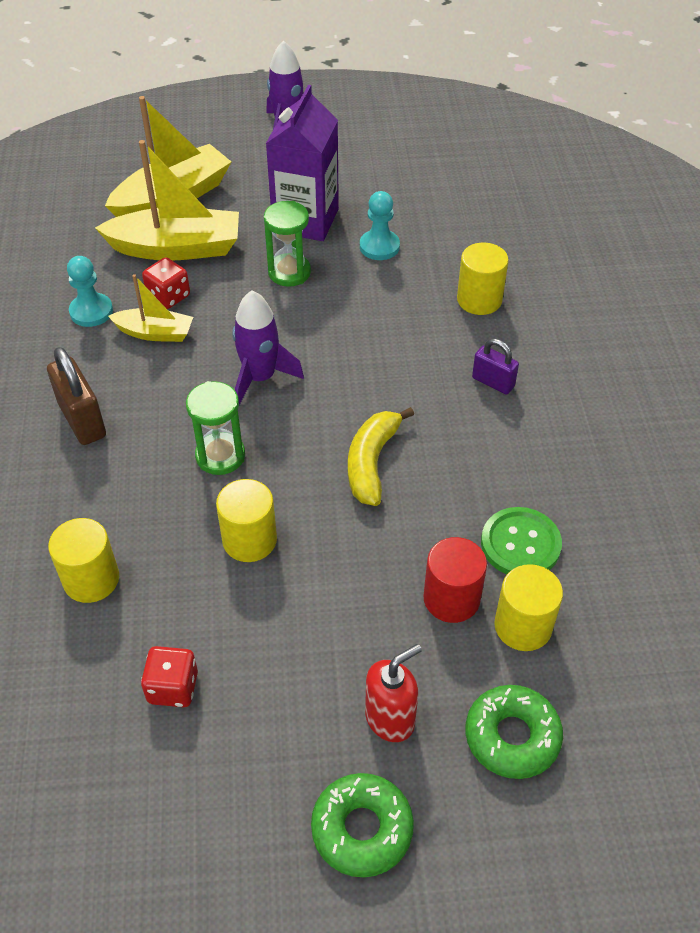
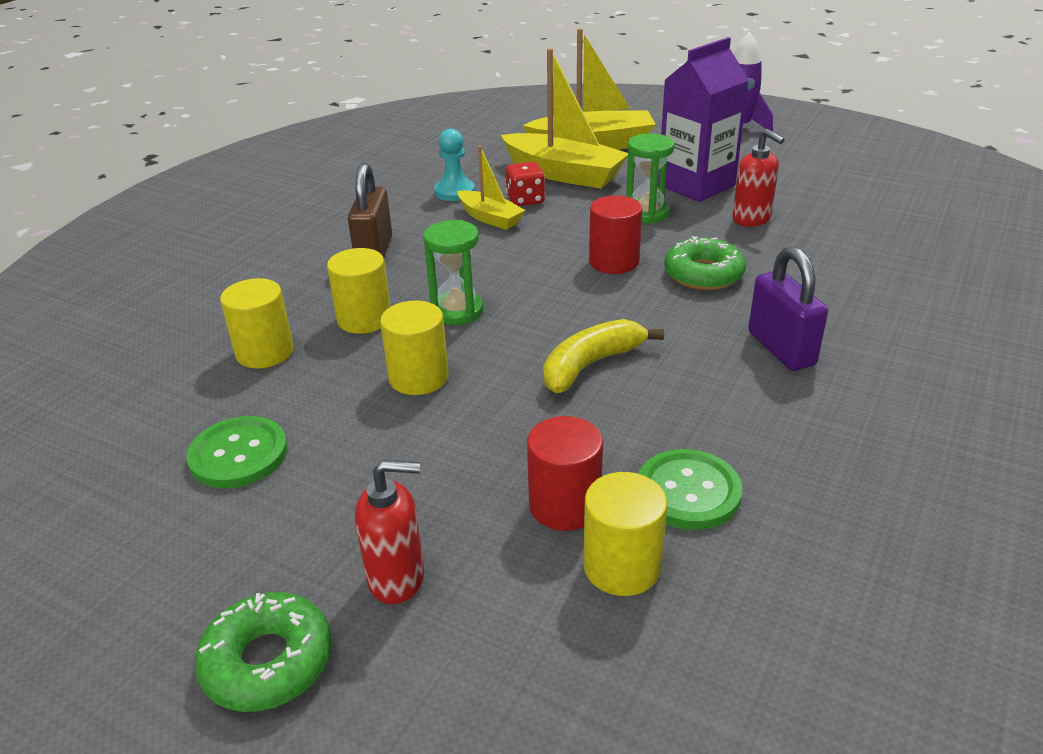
camera: 35 degrees right, 15 degrees down
red dice [141,646,198,707] -> green button [186,416,288,488]
purple rocket [233,290,304,405] -> none
turquoise pawn [360,191,400,260] -> red soap dispenser [732,129,785,227]
yellow cylinder [457,243,509,315] -> yellow cylinder moved to [327,248,391,334]
green donut [465,685,563,779] -> green donut moved to [664,236,746,290]
purple padlock [472,339,519,394] -> purple padlock [748,246,828,371], size x1.58
none -> red cylinder [589,195,642,274]

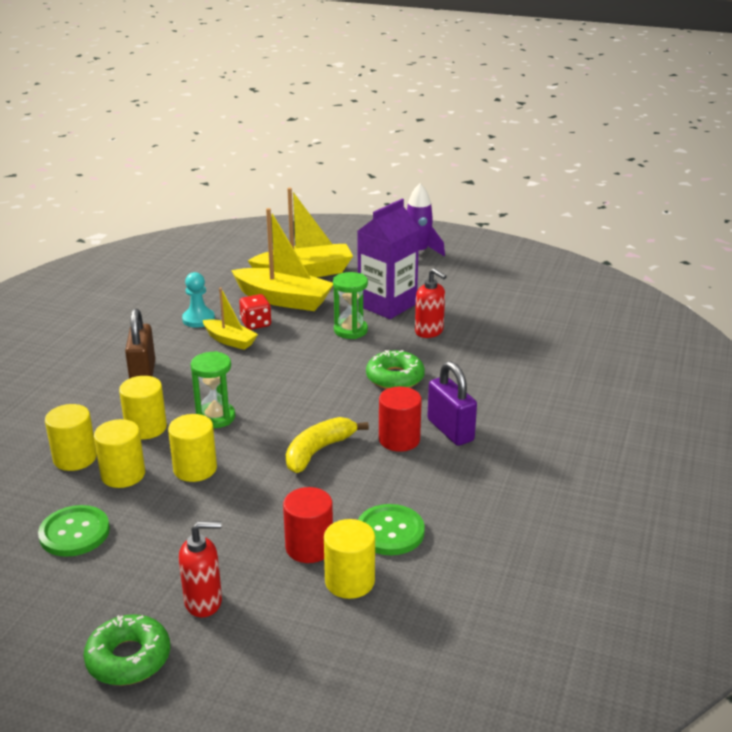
camera: 10 degrees left, 5 degrees down
red cylinder [589,195,642,274] -> red cylinder moved to [379,387,422,452]
none -> yellow cylinder [94,419,145,488]

